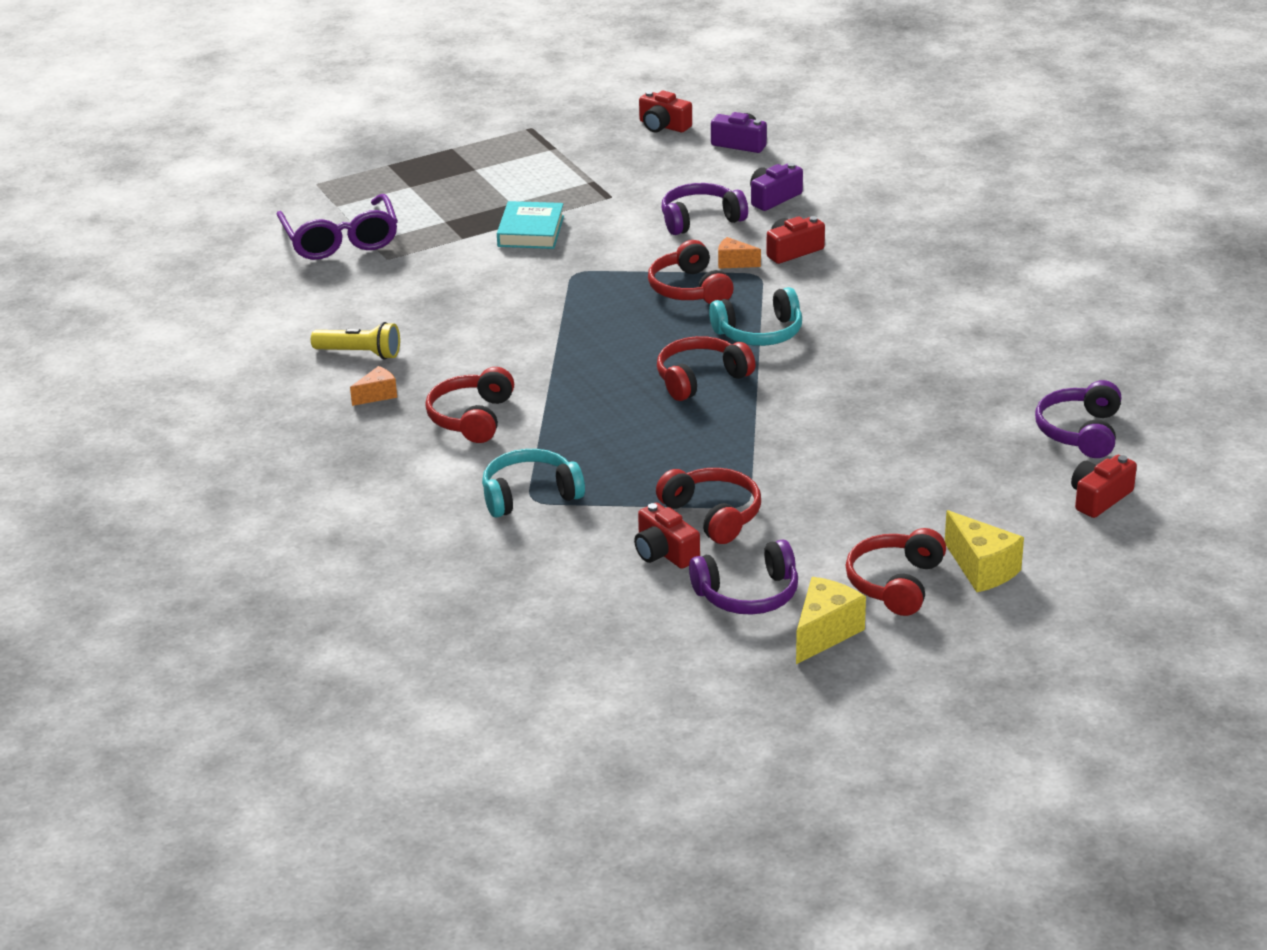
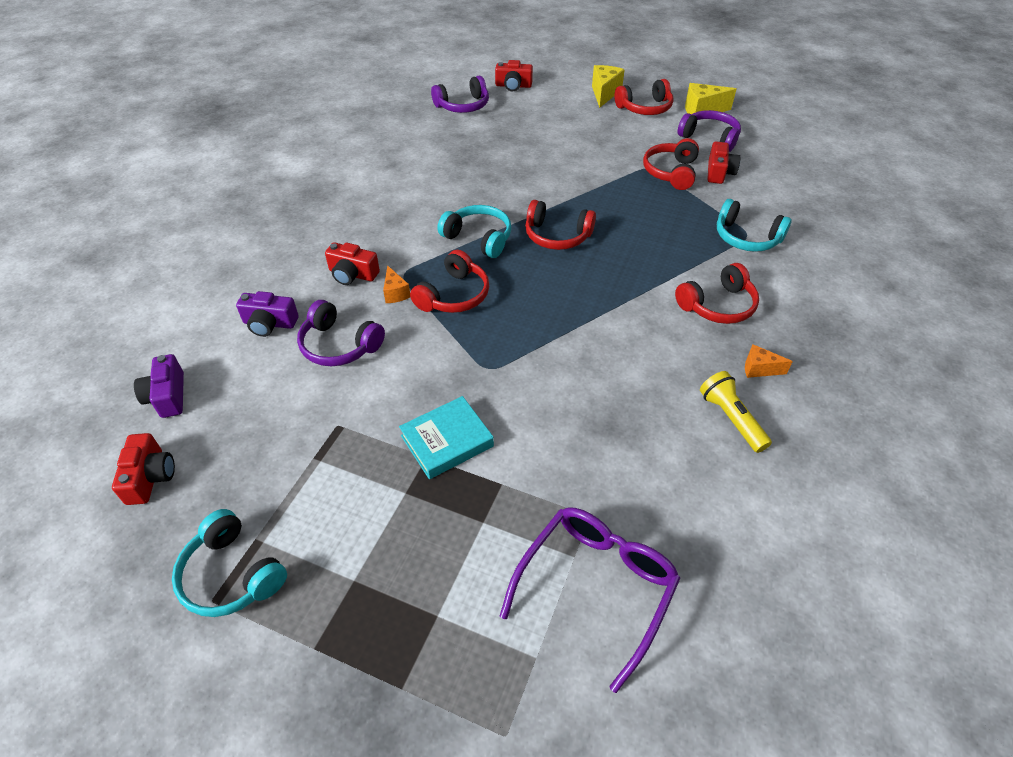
camera: 130 degrees left, 15 degrees up
none -> turquoise headphones [172,509,287,617]

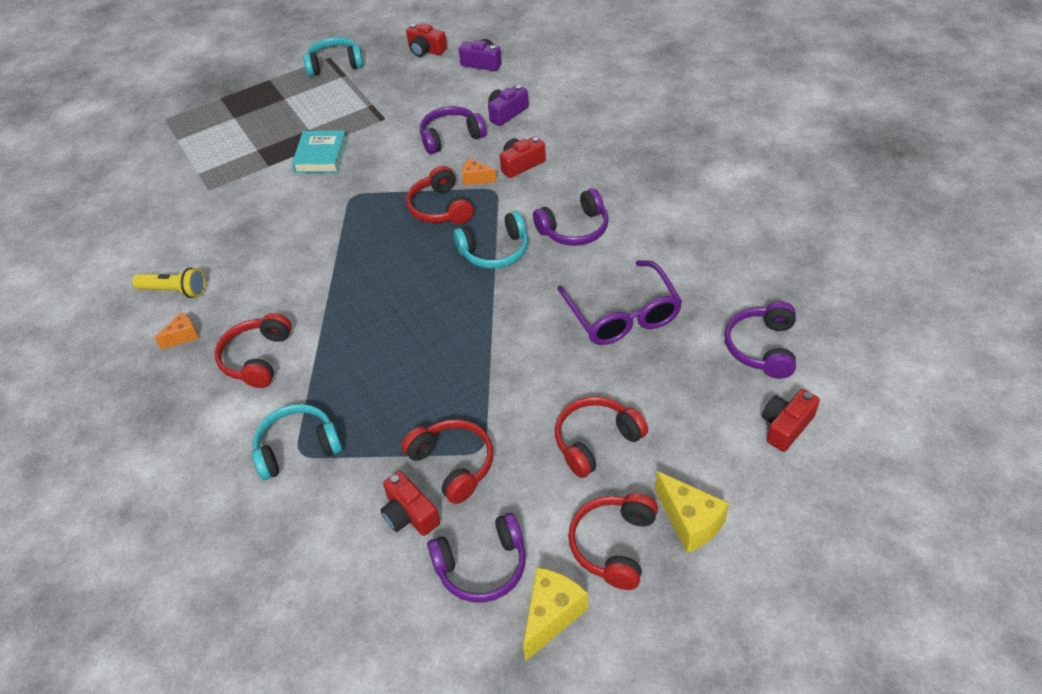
camera: 130 degrees right, 0 degrees up
purple glasses [500,507,681,693] -> purple glasses moved to [557,260,682,345]
red headphones [525,200,596,250] -> red headphones moved to [555,396,648,478]
none -> purple headphones [533,188,609,246]

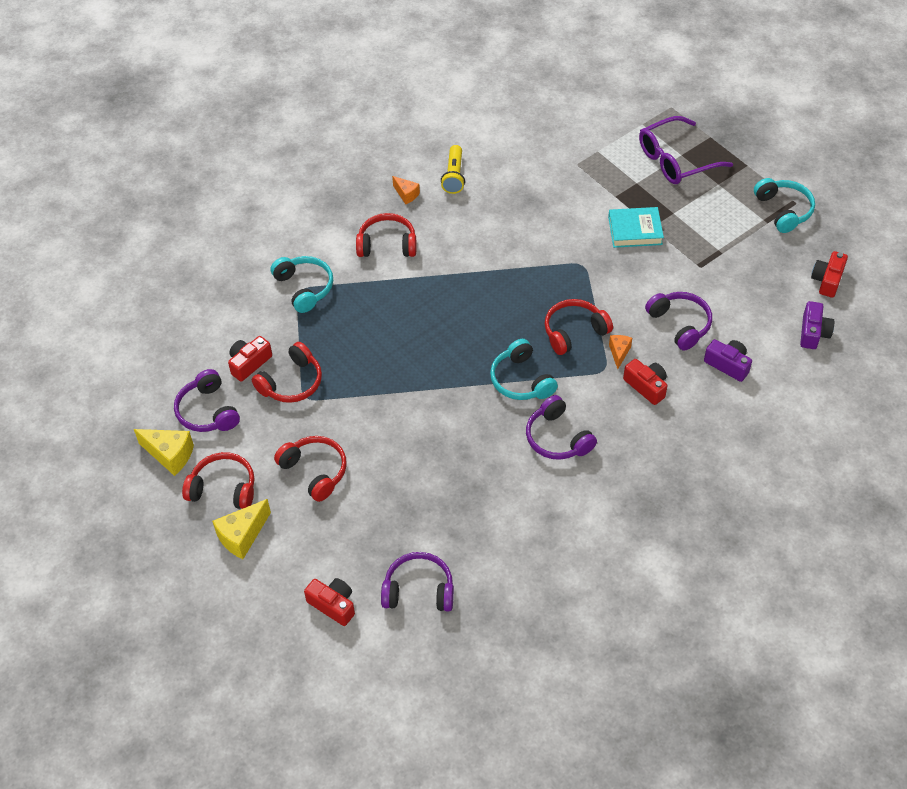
camera: 80 degrees right, 5 degrees up
purple glasses [557,260,682,345] -> purple glasses moved to [639,116,733,184]

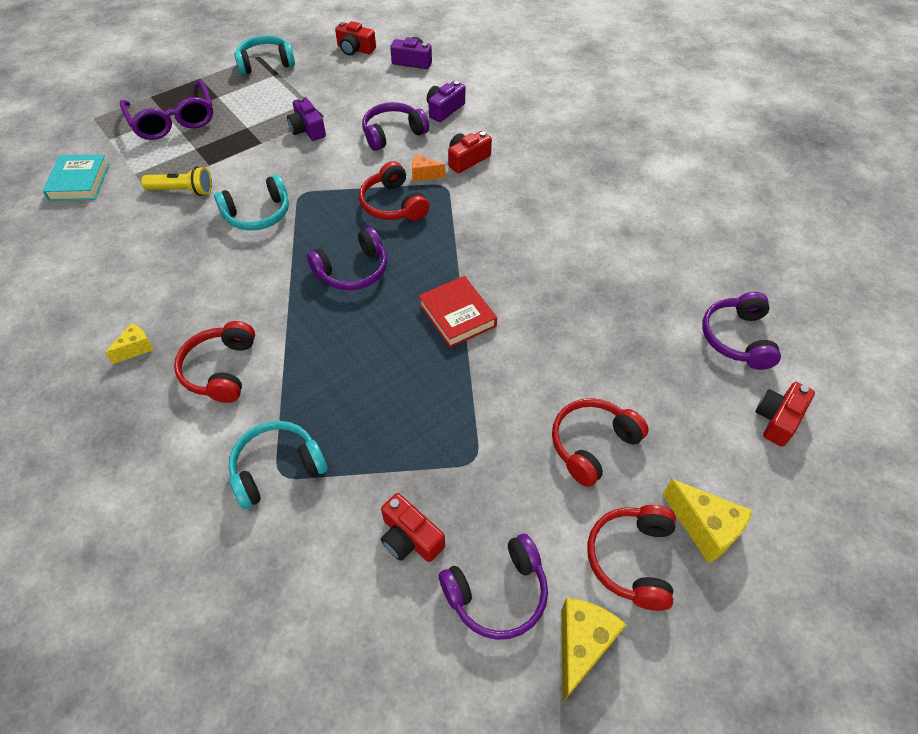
camera: 90 degrees left, 0 degrees up
red headphones [252,342,322,403] -> none
orange cheese [392,176,420,204] -> yellow cheese [105,323,154,364]
yellow flashlight [441,145,465,194] -> yellow flashlight moved to [141,167,212,196]
turquoise headphones [490,339,558,400] -> turquoise headphones moved to [214,175,289,231]
purple headphones [526,395,597,460] -> purple headphones moved to [307,227,387,291]
turquoise book [608,207,664,248] -> turquoise book moved to [43,154,109,201]
none -> purple camera [287,97,326,141]
none -> red book [419,276,497,348]

